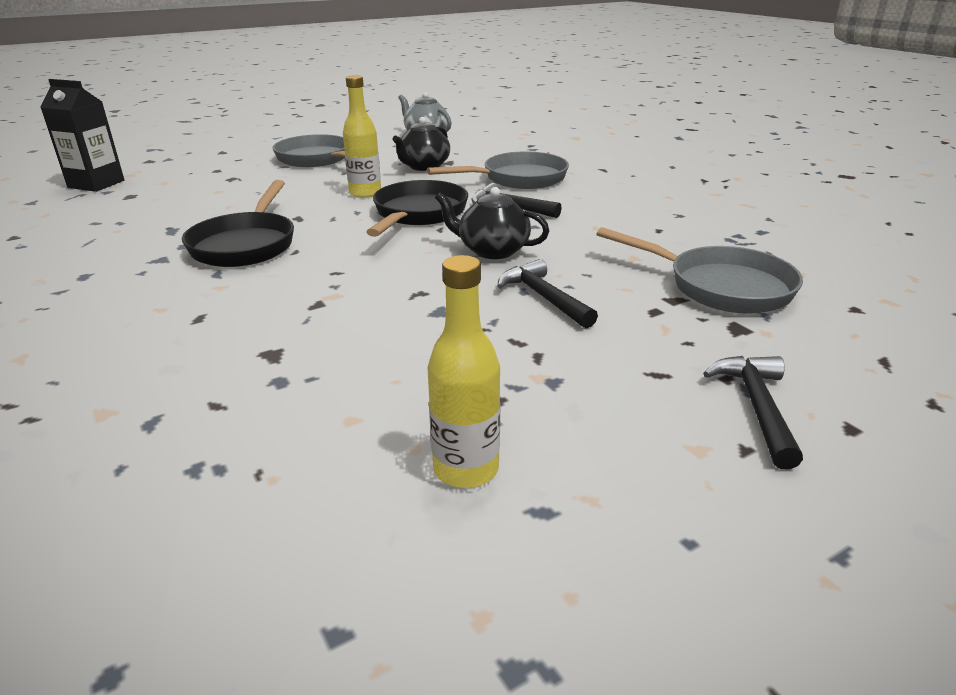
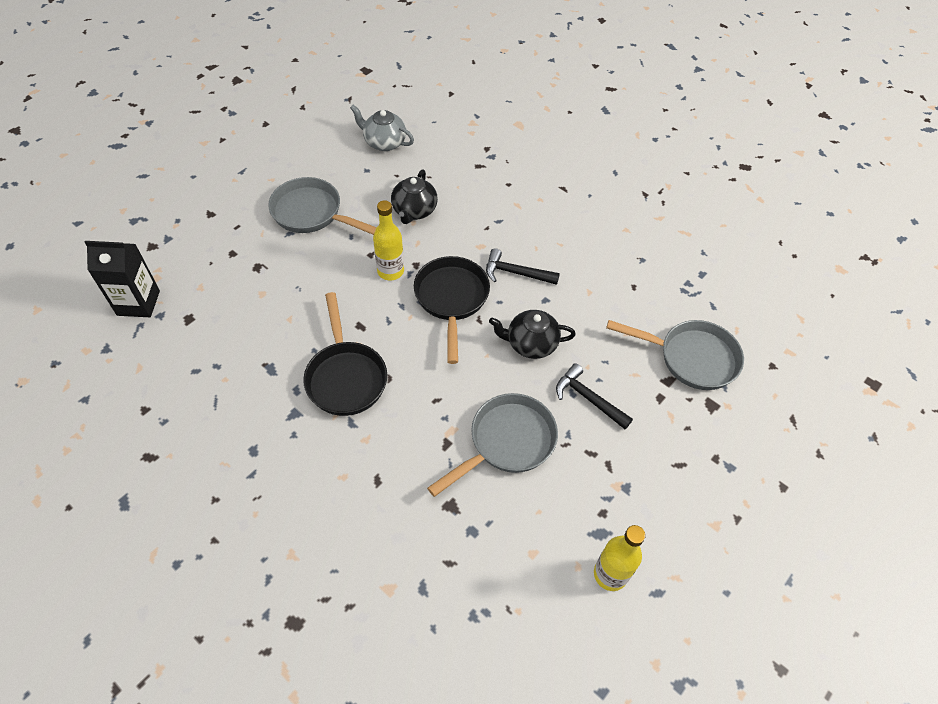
camera: 20 degrees left, 25 degrees up
grey pan [427,151,569,189] -> grey pan moved to [427,393,558,497]
black hammer [703,356,803,470] -> none

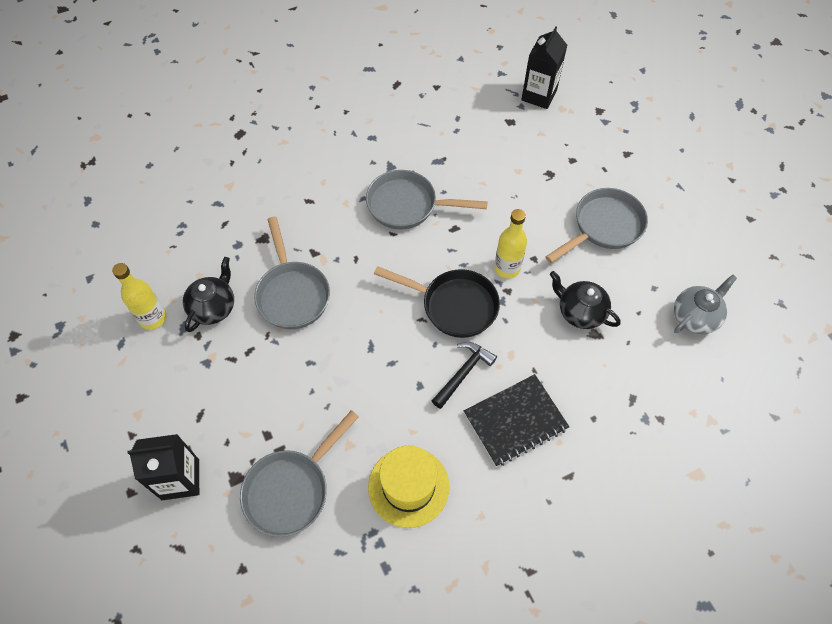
camera: 115 degrees right, 5 degrees up
black pan [303,292,387,416] -> grey pan [366,170,487,230]
black teapot [489,310,576,359] -> black teapot moved to [183,257,234,332]
black hammer [556,363,633,429] -> none
none -> black carton [128,434,199,500]
none -> yellow hat [368,445,450,528]
none -> black notebook [464,374,570,467]

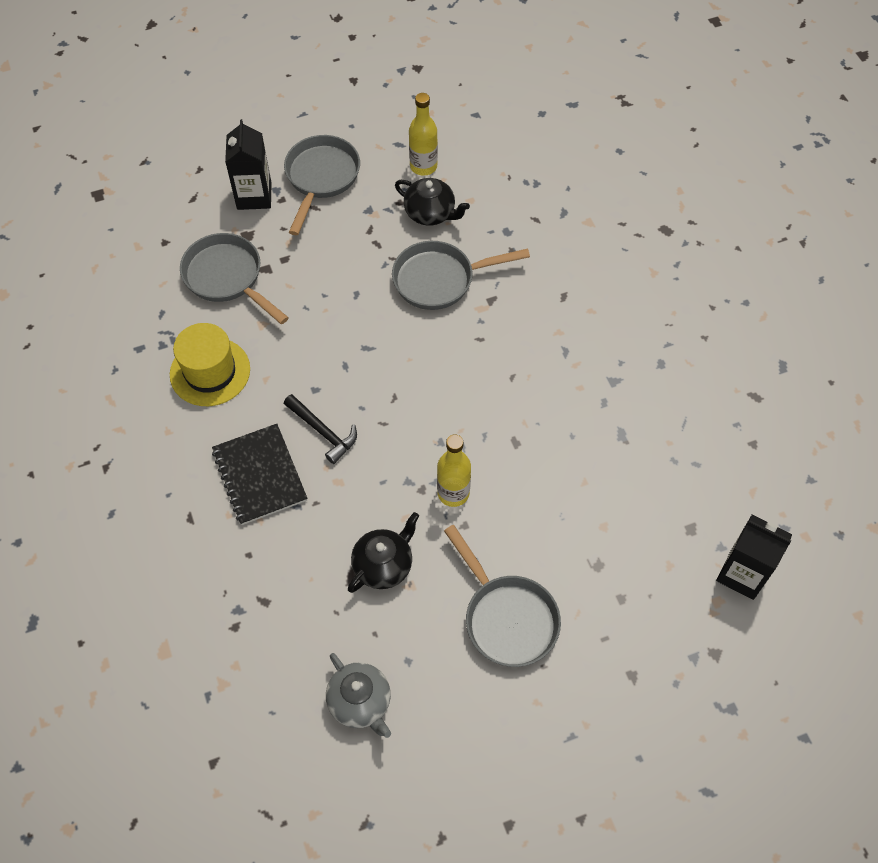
camera: 95 degrees right, 0 degrees up
grey pan [366,170,487,230] -> grey pan moved to [284,135,360,235]
black pan [374,266,500,338] -> none

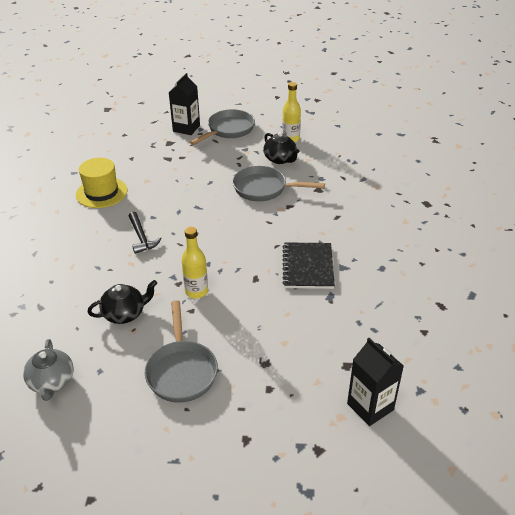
camera: 25 degrees right, 20 degrees down
grey pan [180,233,289,324] -> none
black notebook [212,424,308,525] -> black notebook moved to [282,242,335,289]

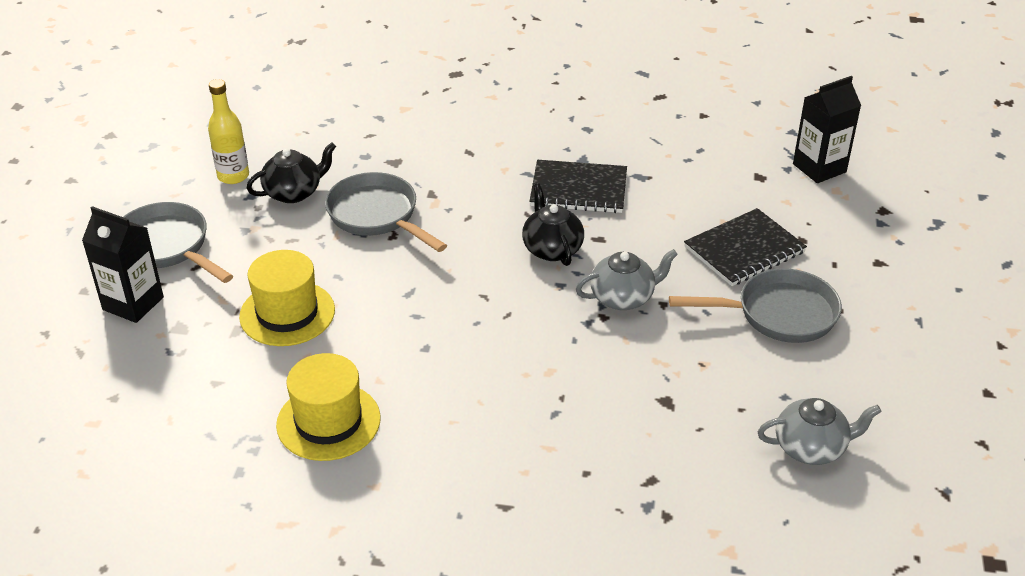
camera: 85 degrees left, 0 degrees up
black teapot [88,280,157,324] -> black teapot moved to [522,183,584,266]
black hammer [129,212,162,254] -> none
yellow bottle [182,227,208,299] -> grey teapot [576,249,678,310]
grey pan [233,166,325,201] -> grey pan turned 120 degrees clockwise [325,172,447,252]
none -> yellow hat [239,250,335,346]
none -> black notebook [684,208,807,286]

